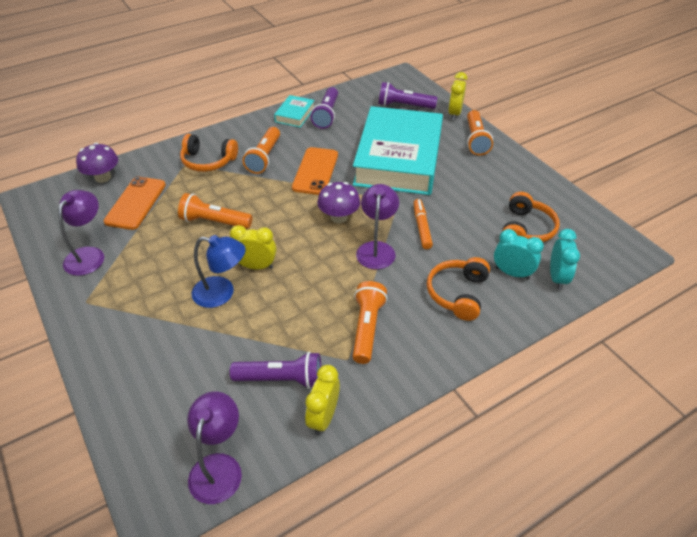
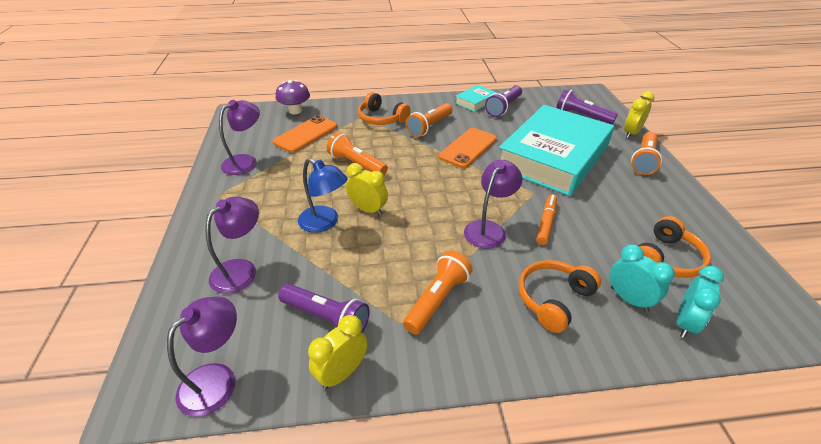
camera: 25 degrees right, 5 degrees down
purple mushroom [317,182,360,223] -> none
none -> purple lamp [205,197,259,294]

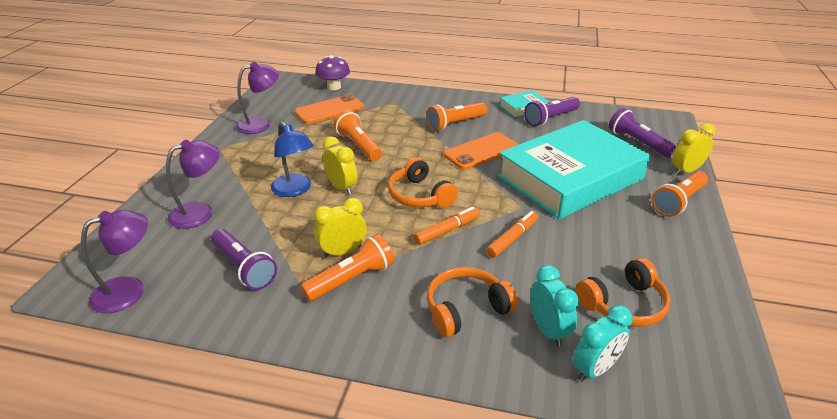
camera: 20 degrees right, 5 degrees down
yellow clock [308,315,368,389] -> yellow clock moved to [314,198,366,258]
orange headphones [358,92,411,125] -> orange headphones moved to [388,157,458,208]
purple lamp [464,160,522,249] -> orange marker [414,207,480,245]

